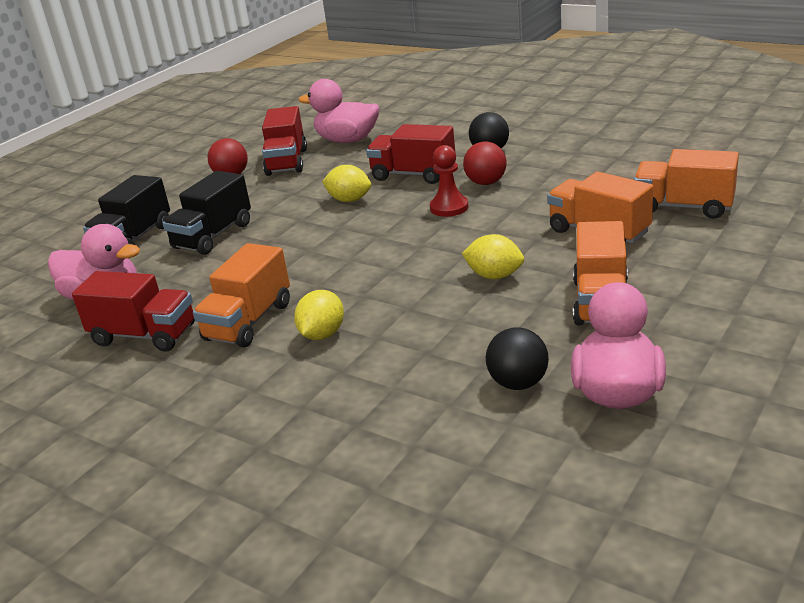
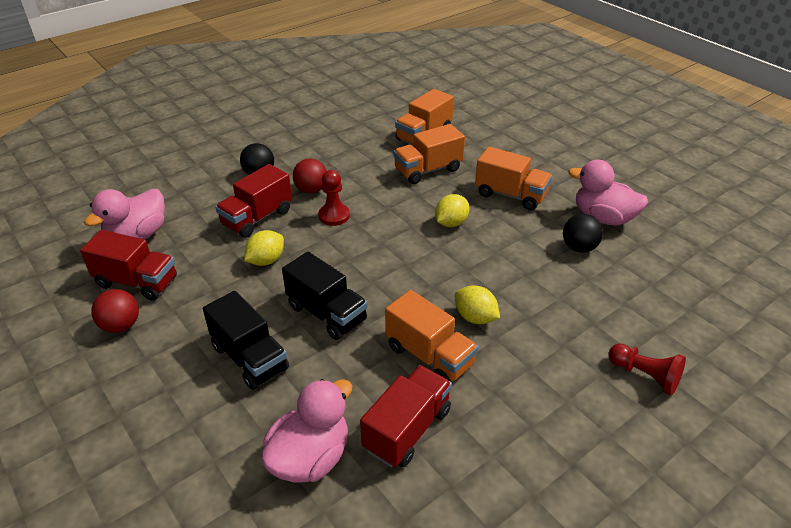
camera: 75 degrees left, 10 degrees up
black truck [83,175,170,245] -> black truck moved to [282,252,368,340]
none -> red pawn [608,343,686,396]

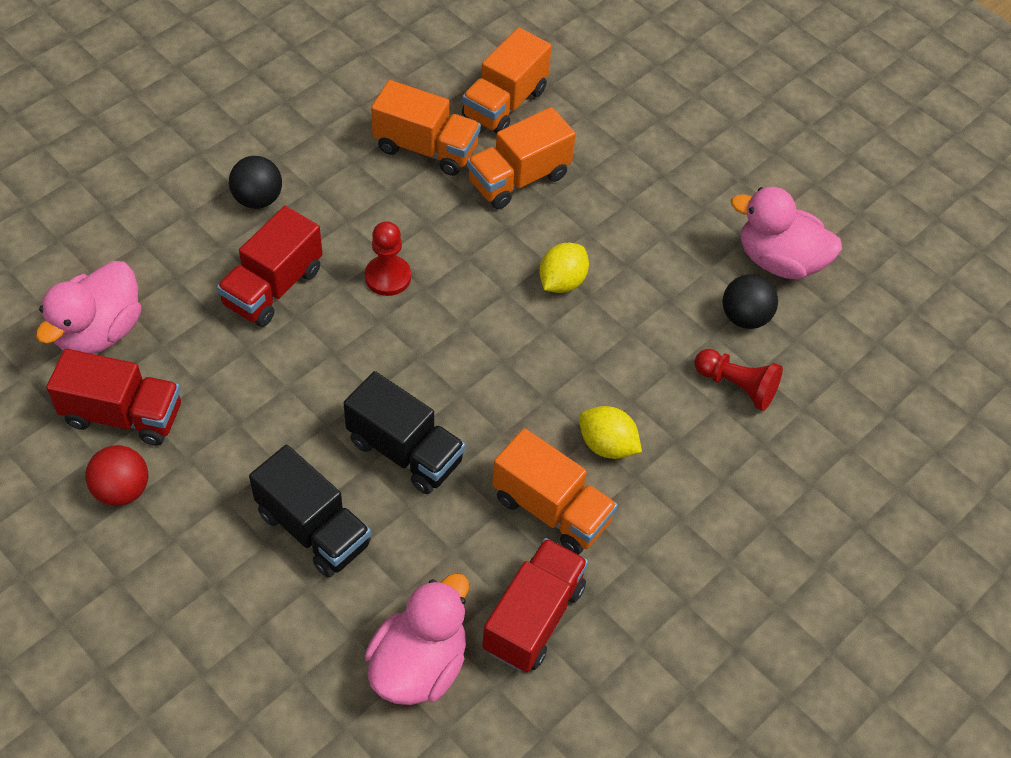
camera: 10 degrees left, 15 degrees up
yellow lemon [244,230,284,266] -> none
red ball [293,159,327,194] -> none
orange truck [475,147,552,210] -> orange truck moved to [371,80,481,176]
red pawn [608,343,686,396] -> red pawn moved to [695,349,783,411]

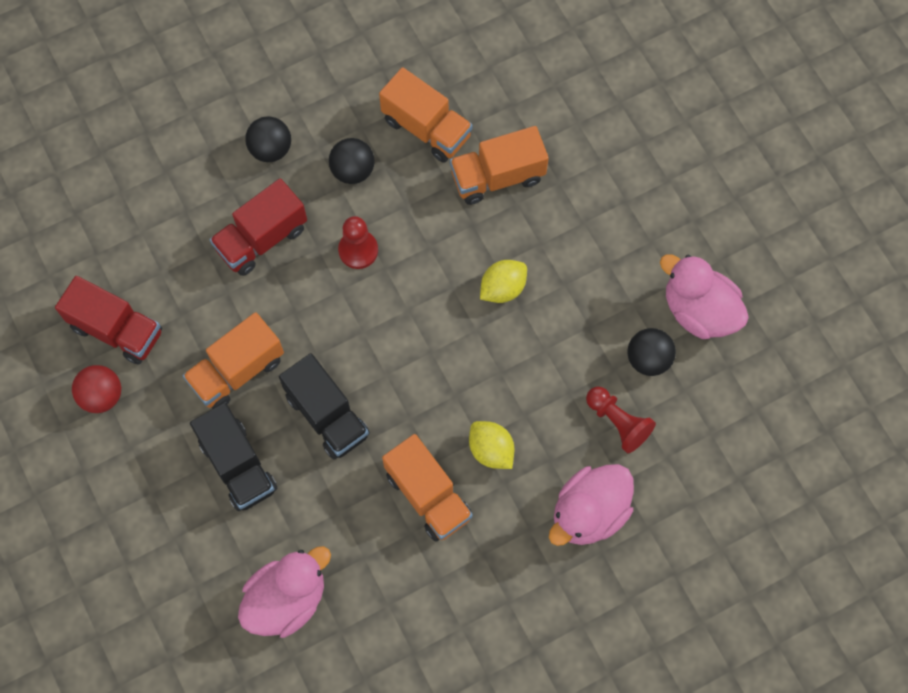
camera: 20 degrees right, 15 degrees up
pink duck [36,261,141,354] -> pink duck moved to [549,464,634,546]
orange truck [462,28,552,134] -> orange truck moved to [183,312,284,409]
red truck [482,538,588,673] -> none
none -> black ball [329,138,375,184]

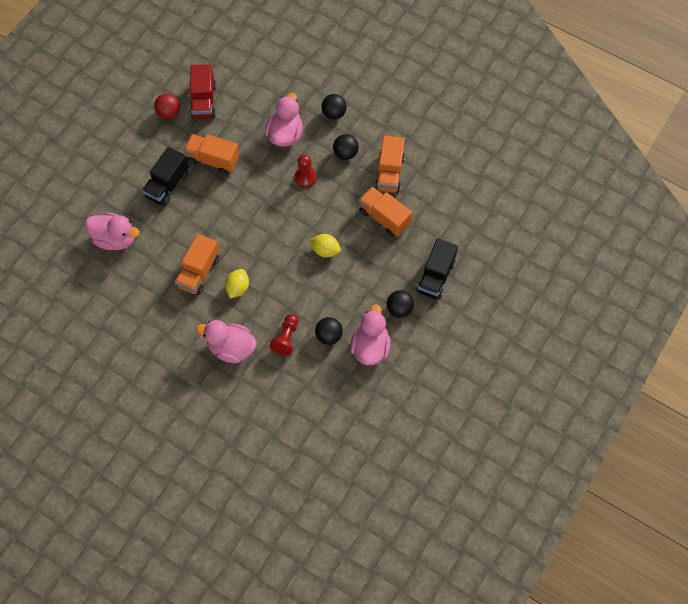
camera: 60 degrees right, 5 degrees down
red truck [210,178,307,276] -> pink duck [265,93,303,147]
black truck [279,353,370,459] -> black truck moved to [416,238,458,300]
none -> black ball [387,290,414,318]

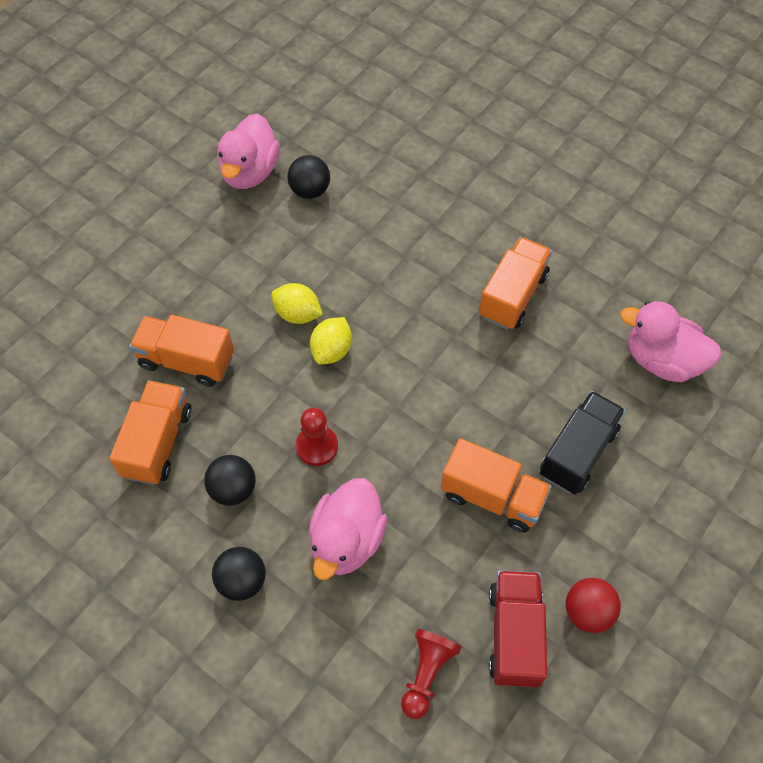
camera: 175 degrees left, 5 degrees down
pink duck [196,320,257,363] -> none
yellow lemon [225,269,249,299] -> yellow lemon moved to [310,317,352,364]
red pawn [269,314,298,356] -> red pawn moved to [401,629,462,719]
orange truck [358,187,412,237] -> orange truck turned 150 degrees clockwise [129,315,234,387]
black ball [387,290,414,318] -> none
black truck [416,238,458,300] -> none

